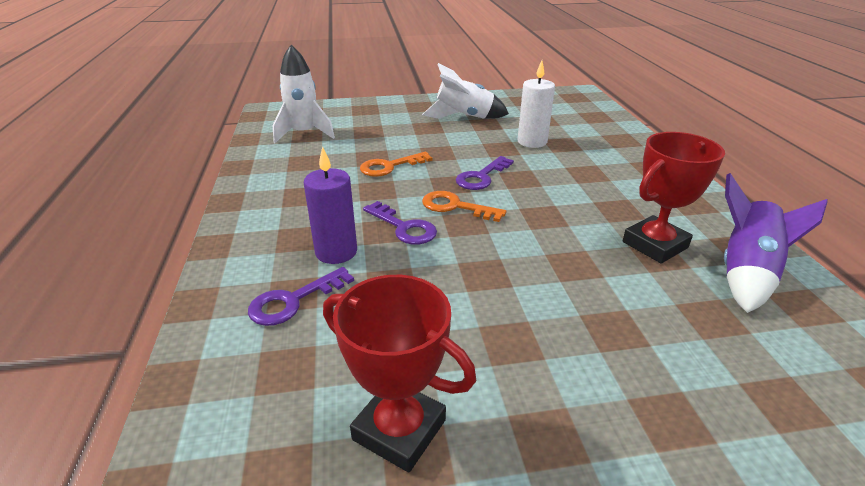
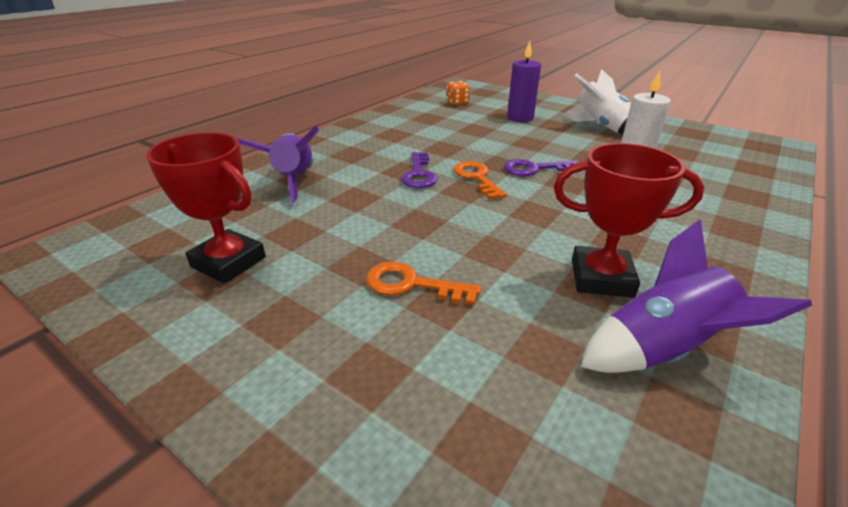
camera: 45 degrees right, 0 degrees up
purple key [248,267,354,326] -> purple rocket [237,126,319,203]
white rocket [273,45,335,143] -> orange dice [446,81,470,105]
purple candle [304,146,357,264] -> purple candle moved to [507,41,541,122]
red trophy [323,275,477,472] -> red trophy turned 45 degrees counterclockwise [146,132,266,284]
orange key [360,152,432,177] -> orange key moved to [366,261,481,305]

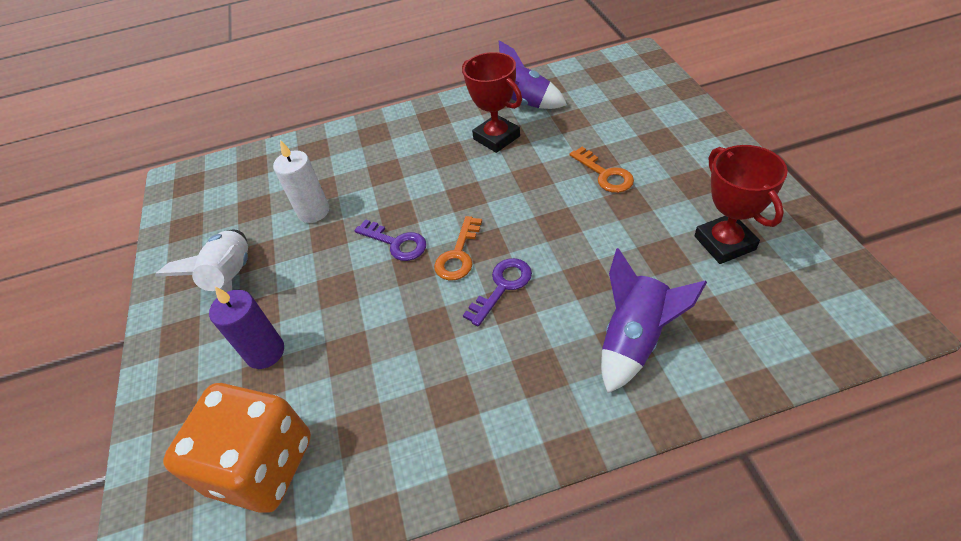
camera: 135 degrees left, 15 degrees up
orange dice [446,81,470,105] -> orange dice [163,383,311,513], size x2.50

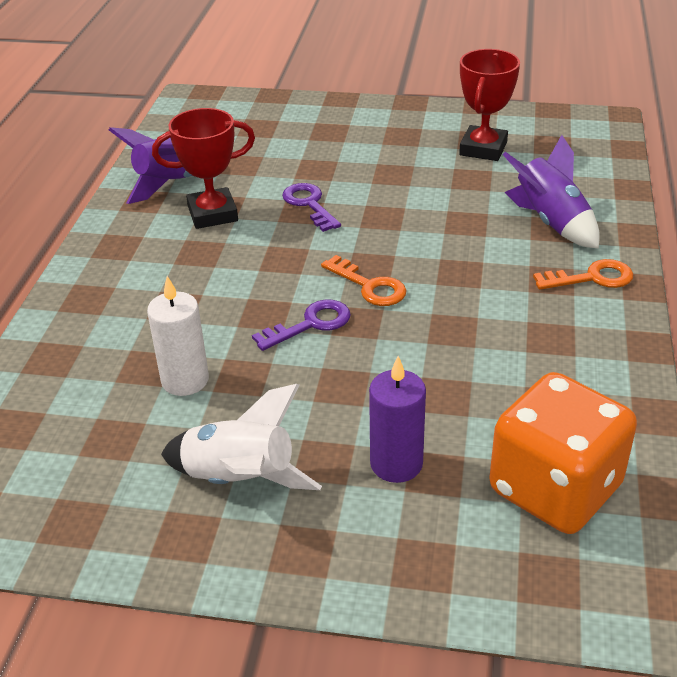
camera: 70 degrees left, 10 degrees down
purple key [463,258,532,326] -> purple key moved to [282,183,341,232]
orange key [569,147,634,193] -> orange key moved to [533,259,633,290]
red trophy [694,145,788,264] -> red trophy turned 75 degrees counterclockwise [459,49,520,161]

